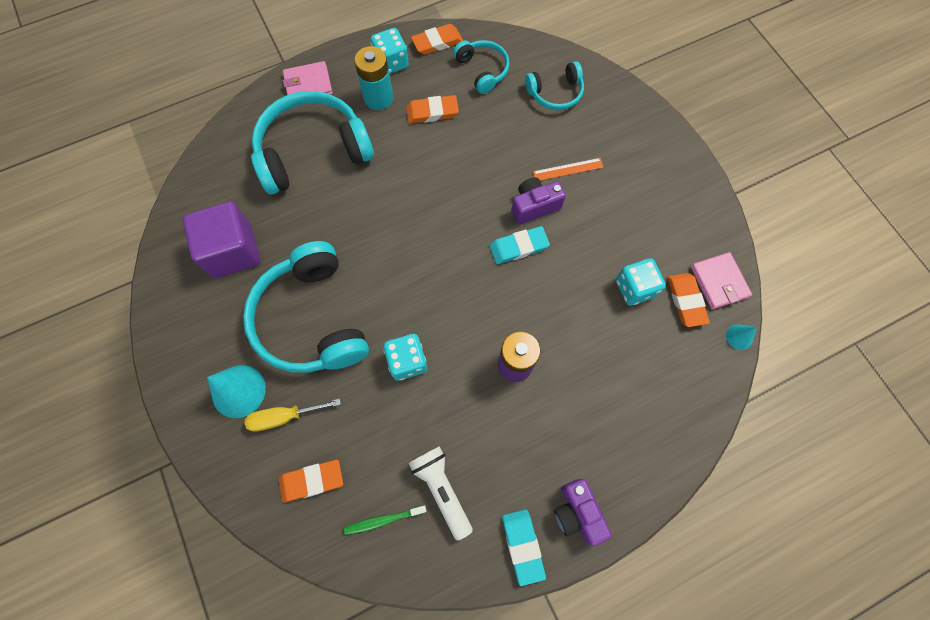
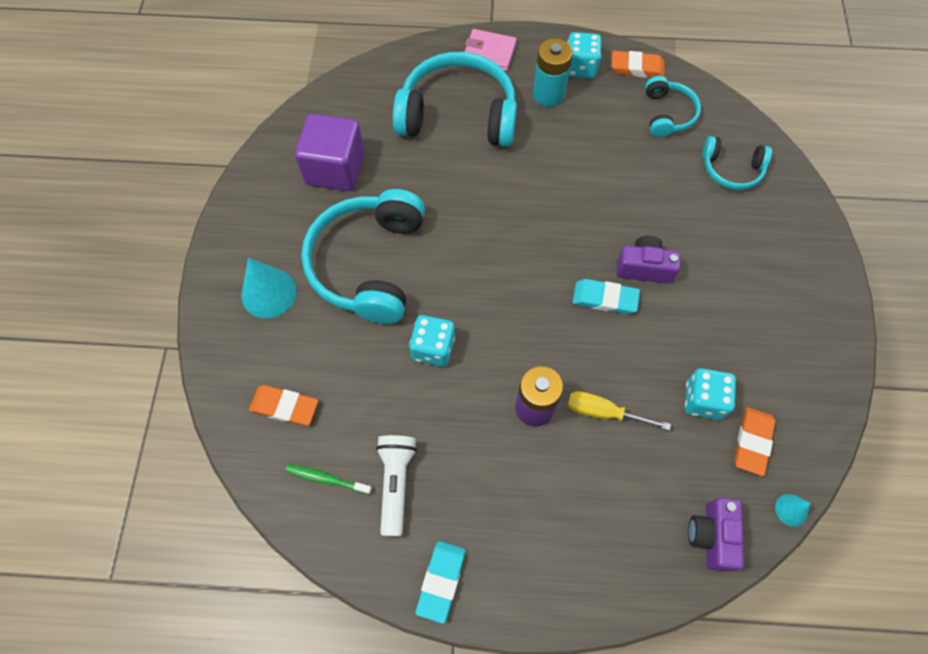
camera: 30 degrees right, 5 degrees down
yellow screwdriver [245,399,341,432] -> yellow screwdriver moved to [568,391,671,430]
orange eraser [406,95,459,124] -> none
orange ruler [533,158,604,180] -> none
purple camera [554,479,612,546] -> purple camera moved to [688,498,744,572]
pink wallet [691,252,752,309] -> none

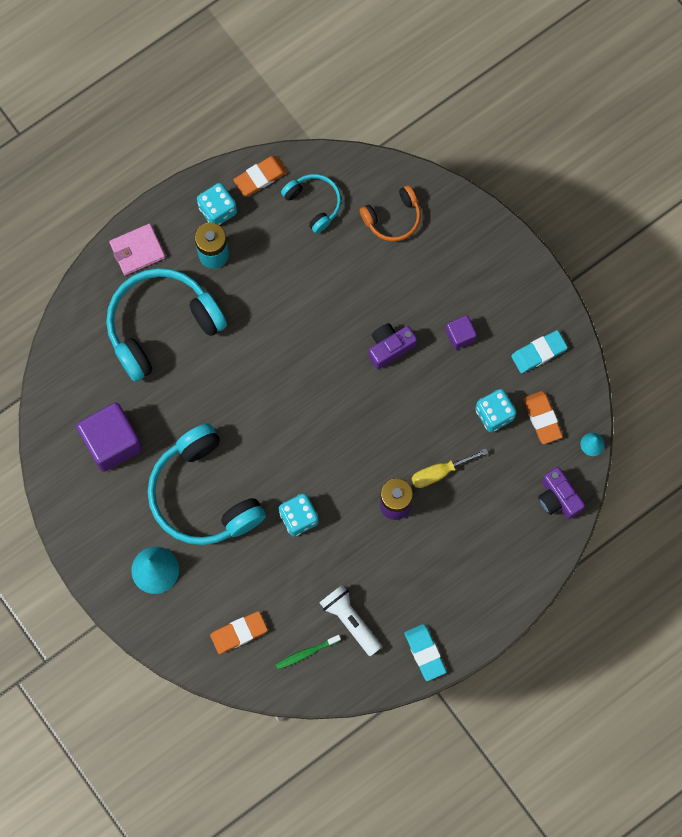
camera: 40 degrees left, 10 degrees up
turquoise eraser [573,279,640,314] -> turquoise eraser moved to [511,330,568,373]
turquoise headphones [702,136,772,190] -> orange headphones [360,185,421,242]
none -> purple cube [446,315,477,350]

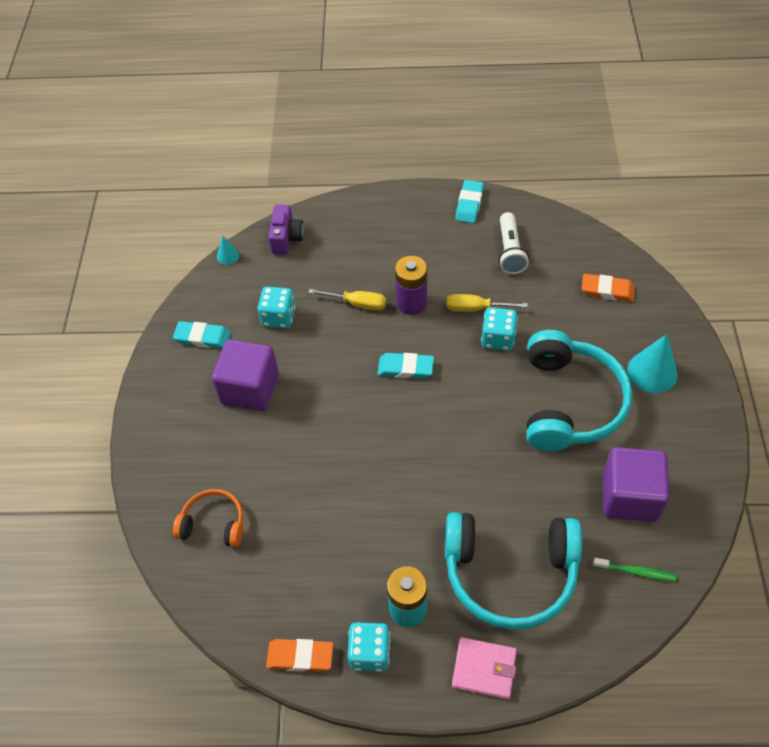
camera: 140 degrees left, 20 degrees down
green toothbrush [275,635,341,670] -> green toothbrush moved to [593,558,676,581]
turquoise headphones [281,174,341,234] -> none
purple camera [369,323,417,369] -> none
purple cube [446,315,477,350] -> purple cube [212,339,279,411], size x1.97
orange eraser [523,391,563,444] -> none
none -> turquoise eraser [378,353,434,379]
none -> yellow screwdriver [447,294,528,312]

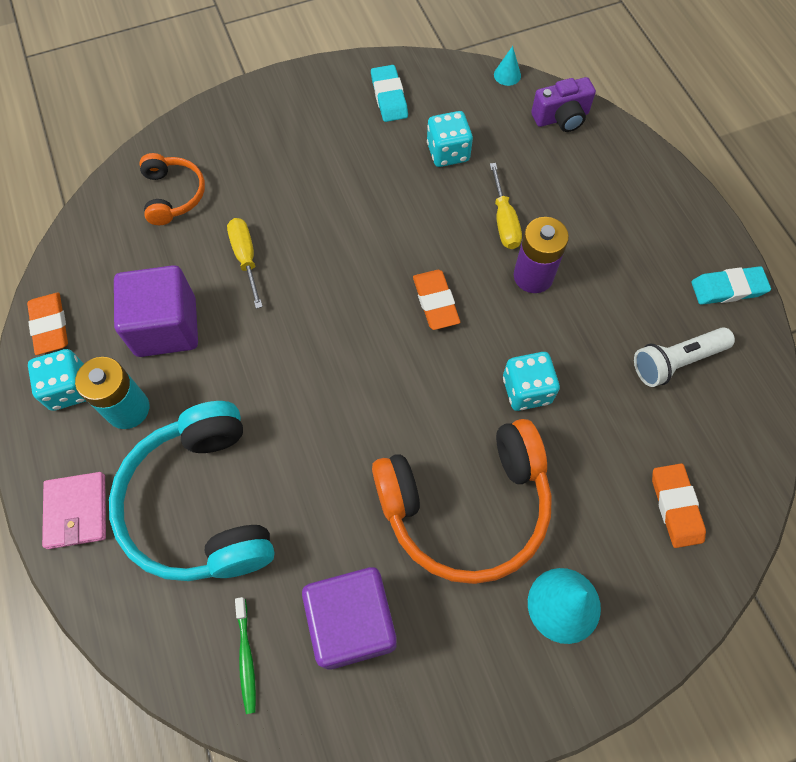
camera: 65 degrees right, 10 degrees up
purple cube [212,339,279,411] -> purple cube moved to [114,265,198,357]
turquoise eraser [378,353,434,379] -> orange eraser [413,270,460,330]
yellow screwdriver [447,294,528,312] -> yellow screwdriver moved to [227,218,263,309]
turquoise headphones [526,330,632,451] -> orange headphones [372,419,552,584]

